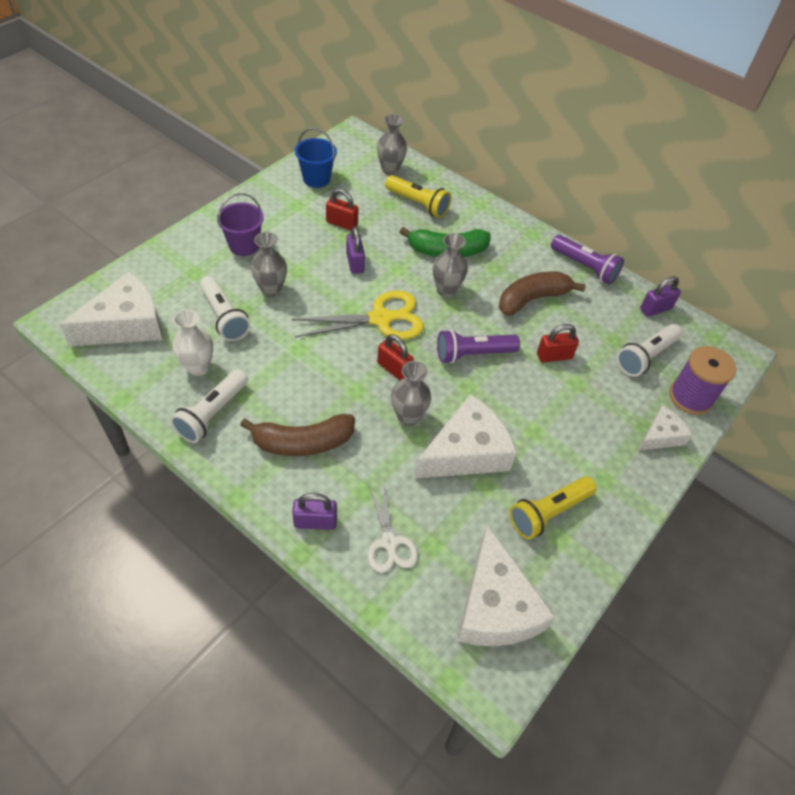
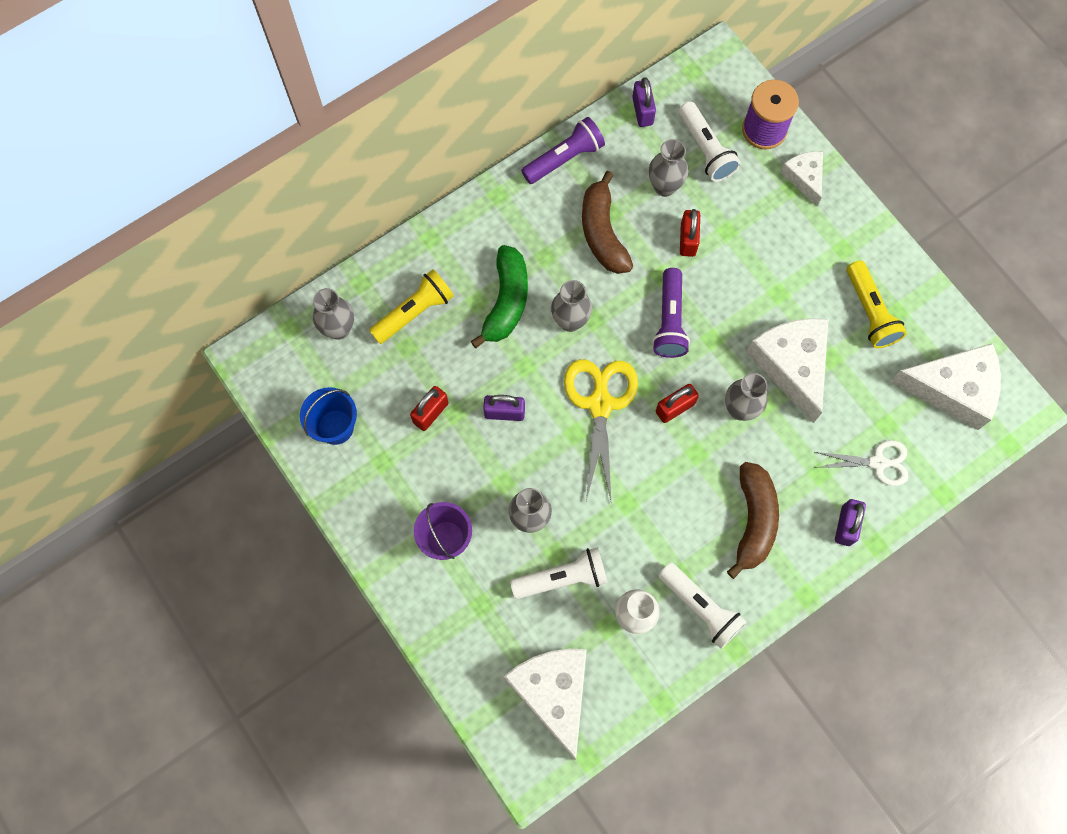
camera: 70 degrees left, 20 degrees up
none -> grey vase [649,139,689,197]

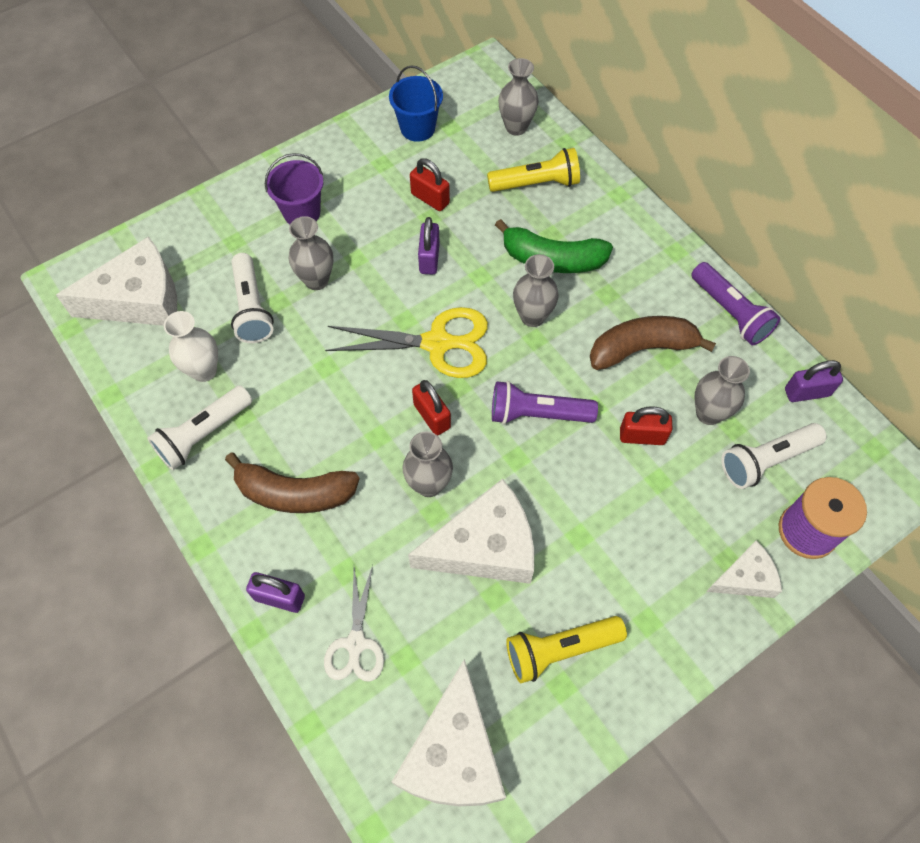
camera: 90 degrees right, 10 degrees down
yellow flashlight [369,269,454,344] -> yellow flashlight turned 60 degrees counterclockwise [487,148,580,192]

